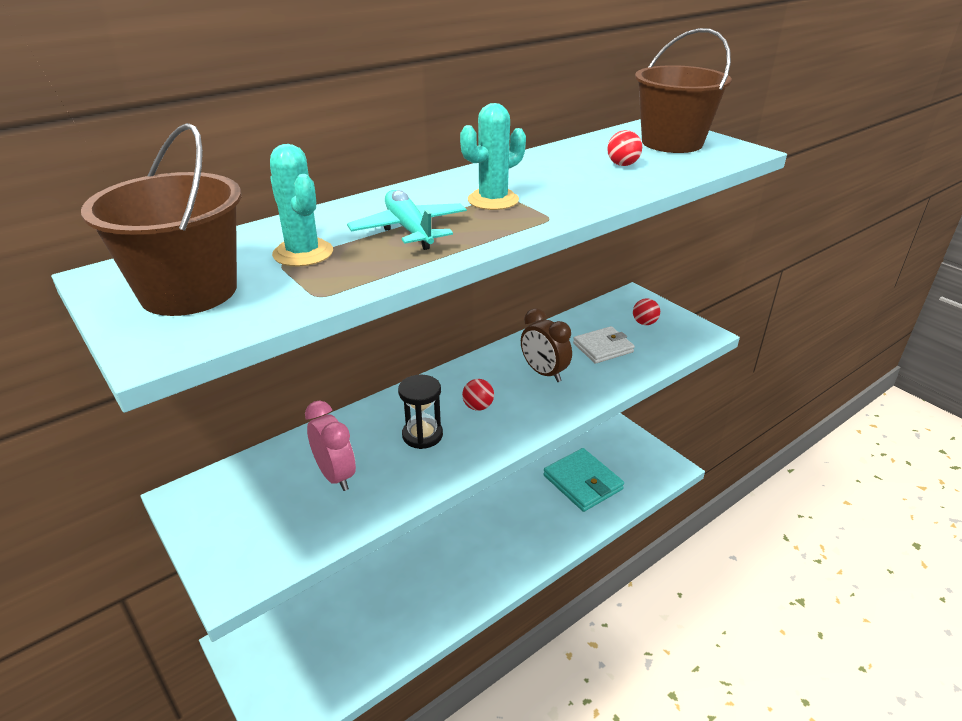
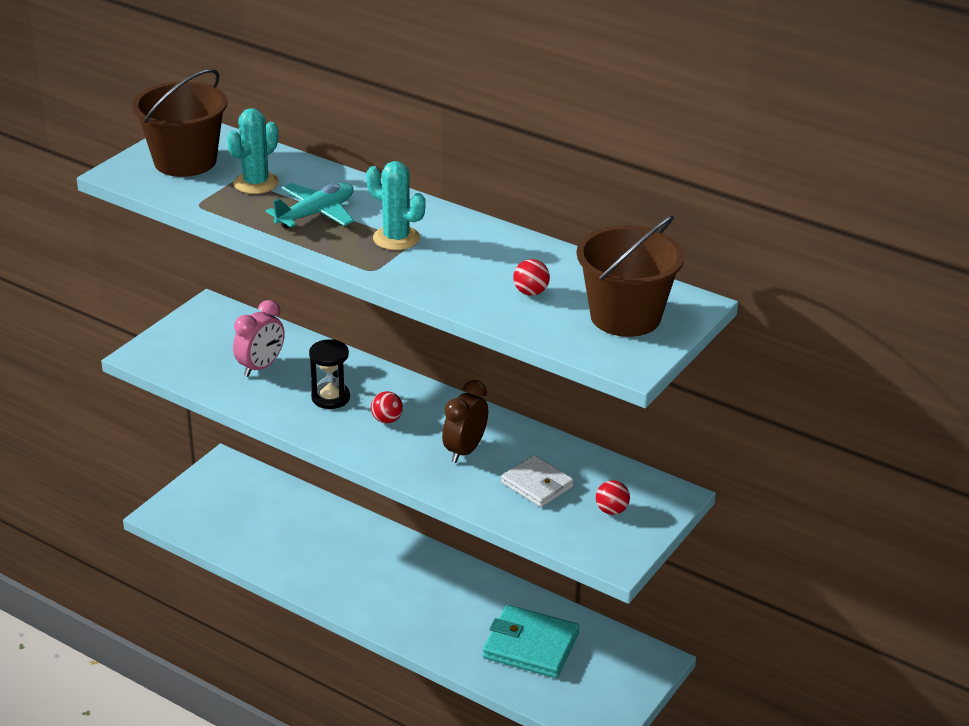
camera: 70 degrees right, 0 degrees up
turquoise wallet [543,448,624,512] -> turquoise wallet turned 75 degrees clockwise [483,605,579,678]

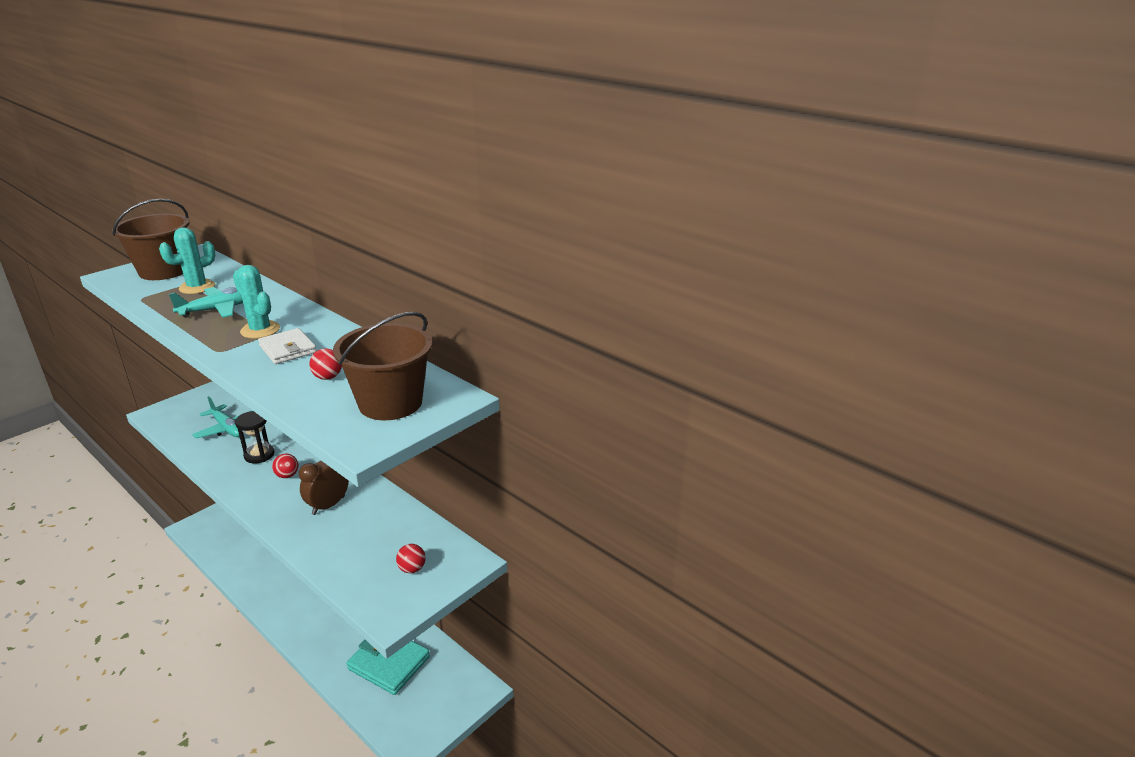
camera: 10 degrees right, 5 degrees down
pink clock [233,300,285,377] -> turquoise plane [192,396,253,438]
white wallet [501,455,574,507] -> white wallet moved to [258,328,317,364]

